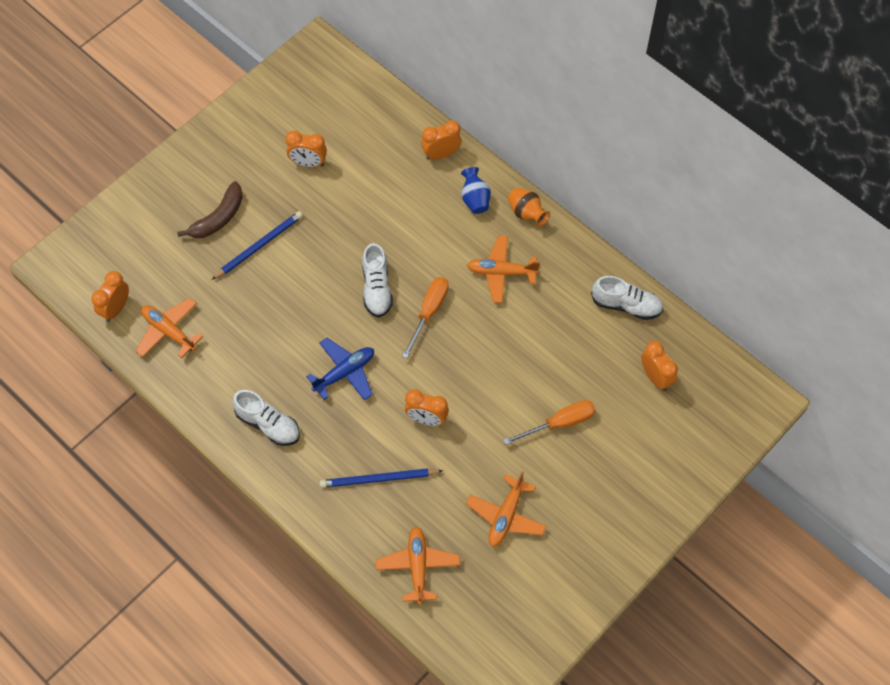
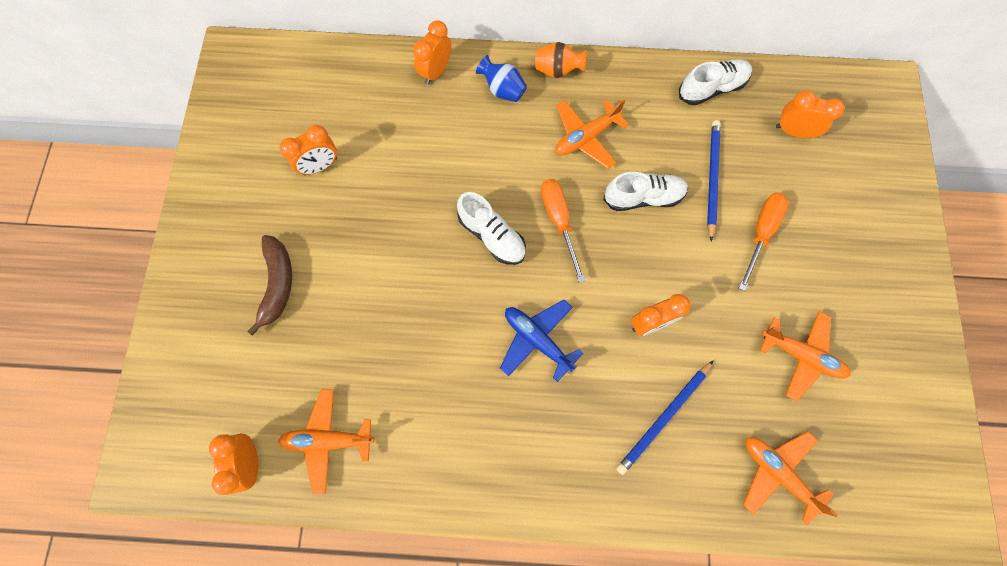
camera: 40 degrees left, 10 degrees up
blue pencil [212,211,303,280] -> blue pencil moved to [707,120,721,241]
white shoe [233,390,300,446] -> white shoe moved to [603,172,688,211]
blue plane [306,338,374,401] -> blue plane turned 60 degrees counterclockwise [500,300,583,382]
orange plane [466,471,546,547] -> orange plane turned 45 degrees counterclockwise [760,311,851,401]

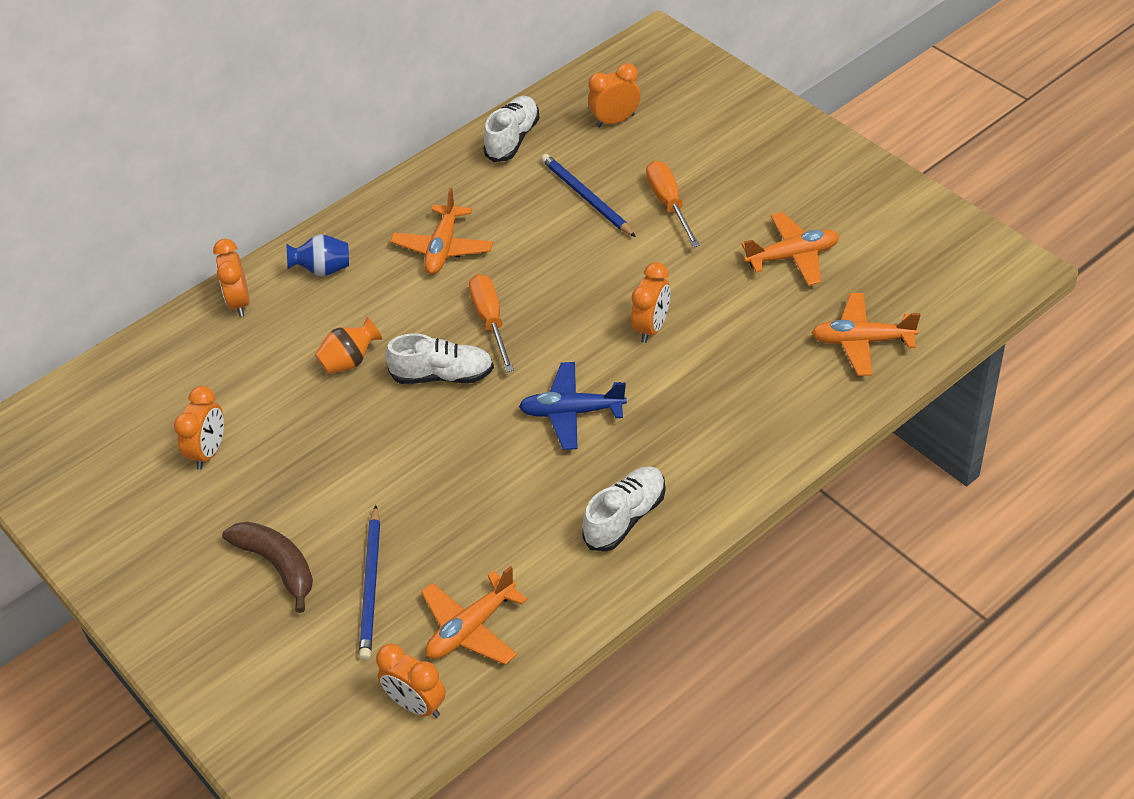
camera: 40 degrees left, 25 degrees down
orange vase [535,42,587,78] -> orange vase moved to [315,317,382,374]
orange screwdriver [541,179,586,283] -> orange screwdriver turned 45 degrees clockwise [469,274,514,372]
white shoe [603,172,688,211] -> white shoe moved to [582,466,666,552]
blue pencil [616,361,713,475] -> blue pencil moved to [359,505,380,661]

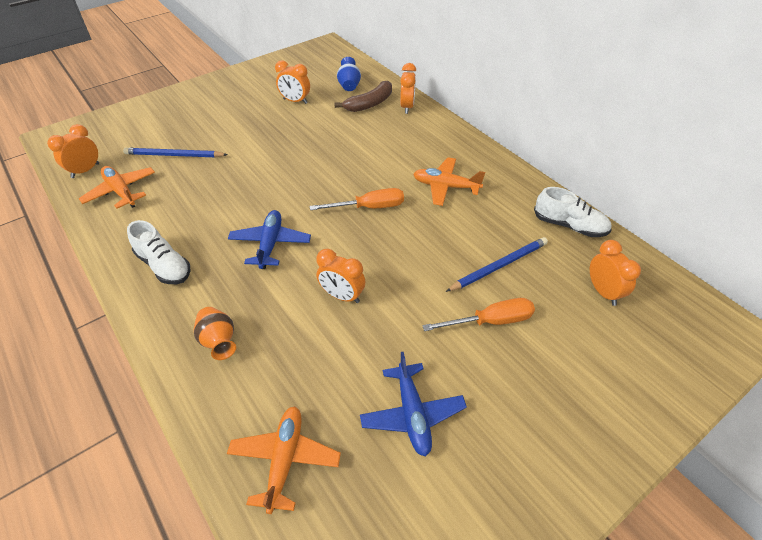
camera: 90 degrees right, 0 degrees up
orange clock [213,239,250,317] -> orange clock turned 105 degrees clockwise [400,63,416,114]
brown banana [222,521,313,613] -> brown banana moved to [334,81,392,112]
blue vase [286,234,349,276] -> blue vase moved to [337,57,361,91]
orange vase [315,317,382,374] -> orange vase moved to [194,307,236,360]
white shoe [385,333,494,384] -> none
orange plane [741,212,839,286] -> blue plane [360,352,467,456]

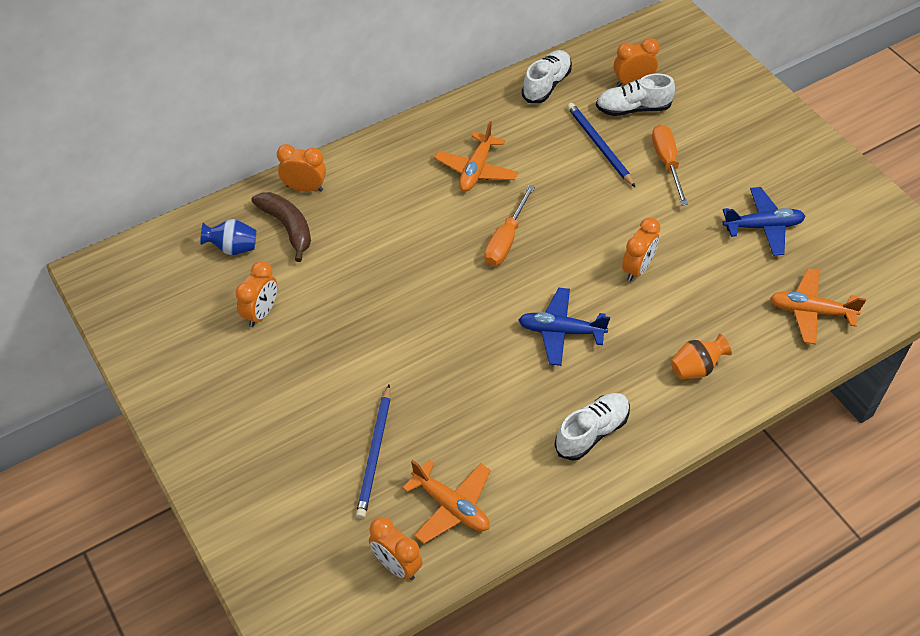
camera: 85 degrees left, 5 degrees up
orange plane [79,166,155,209] -> orange plane turned 105 degrees counterclockwise [402,460,491,544]
orange screwdriver [310,188,404,210] -> orange screwdriver turned 150 degrees counterclockwise [484,185,535,266]
none -> white shoe [596,73,675,116]

